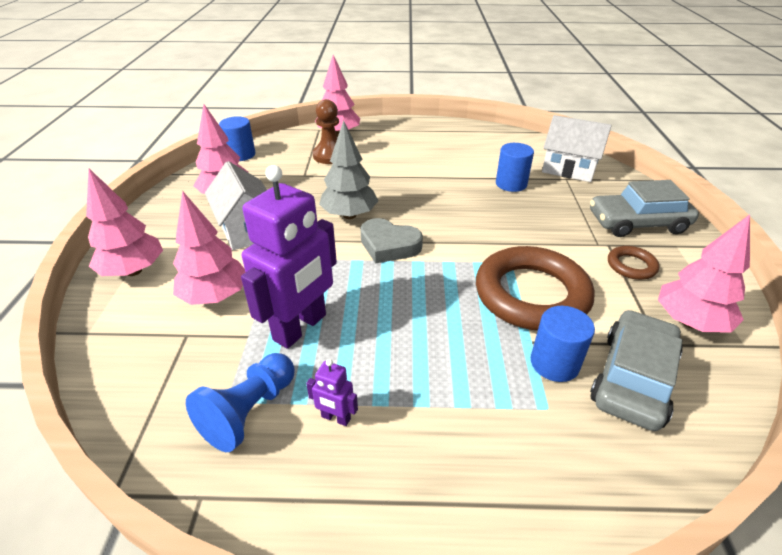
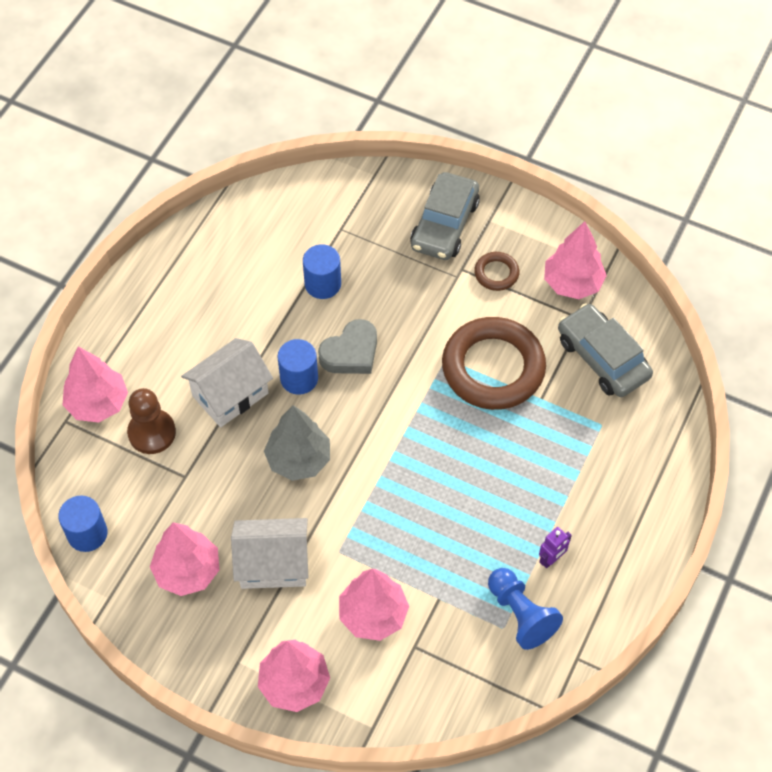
camera: 65 degrees left, 20 degrees up
purple robot [241,165,337,349] -> none
grey heart [360,218,423,263] -> grey heart moved to [318,319,377,374]
blue cylinder [531,306,595,382] -> blue cylinder moved to [277,339,318,395]
white house [542,115,612,182] -> white house moved to [181,338,273,427]

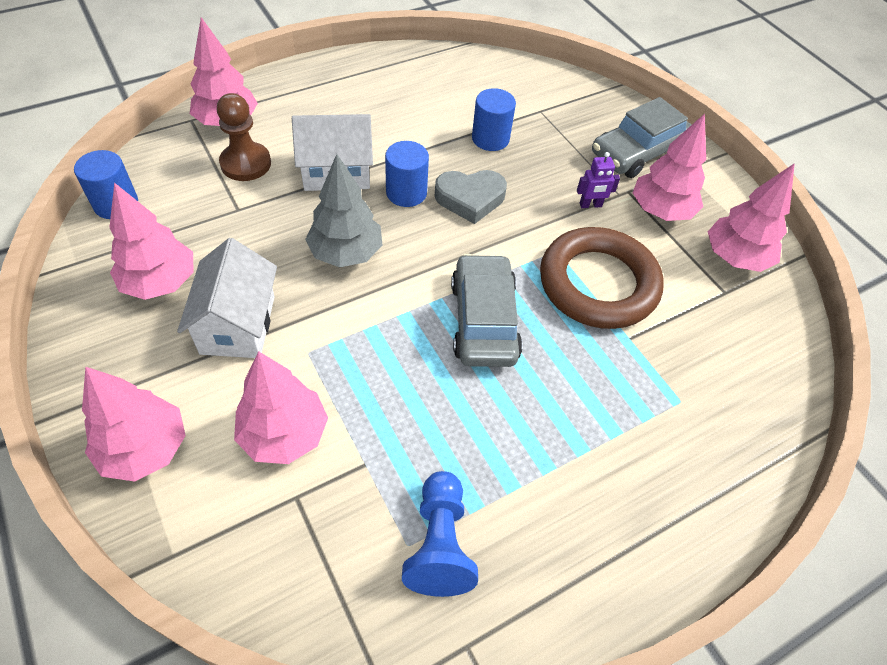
camera: 30 degrees right, 5 degrees down
white house [231,518,308,589] -> white house turned 60 degrees clockwise [177,238,277,358]
brown ring [474,252,519,291] -> pink tree [633,114,706,221]
purple robot [539,527,572,568] -> purple robot moved to [577,152,620,208]
grey car [558,303,653,397] -> grey car moved to [451,254,523,367]

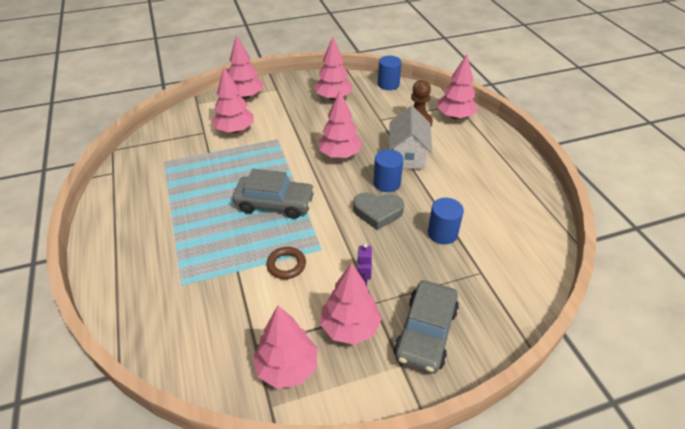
camera: 105 degrees right, 10 degrees down
white house [177,238,277,358] -> none
grey tree [305,154,382,267] -> pink tree [318,91,362,158]
blue pawn [402,471,478,597] -> none
grey heart [435,170,507,224] -> grey heart turned 90 degrees counterclockwise [353,192,404,230]
brown ring [540,227,664,329] -> brown ring [266,247,306,279], size x0.45
grey car [592,97,691,178] -> grey car turned 135 degrees counterclockwise [394,280,459,374]

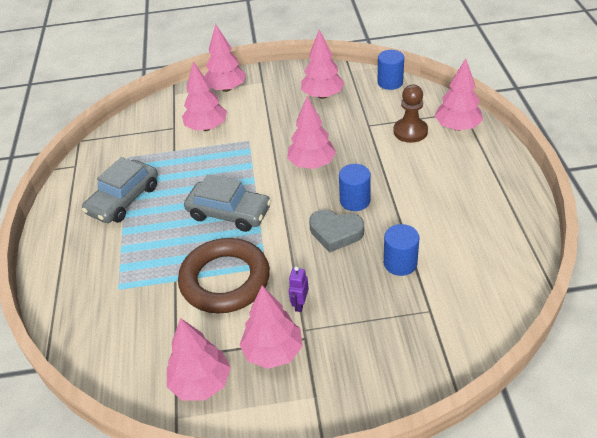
camera: 15 degrees right, 0 degrees up
brown ring [266,247,306,279] -> brown ring [178,238,270,314], size x2.22
white house [389,106,432,170] -> none
grey car [394,280,459,374] -> grey car moved to [82,157,158,223]

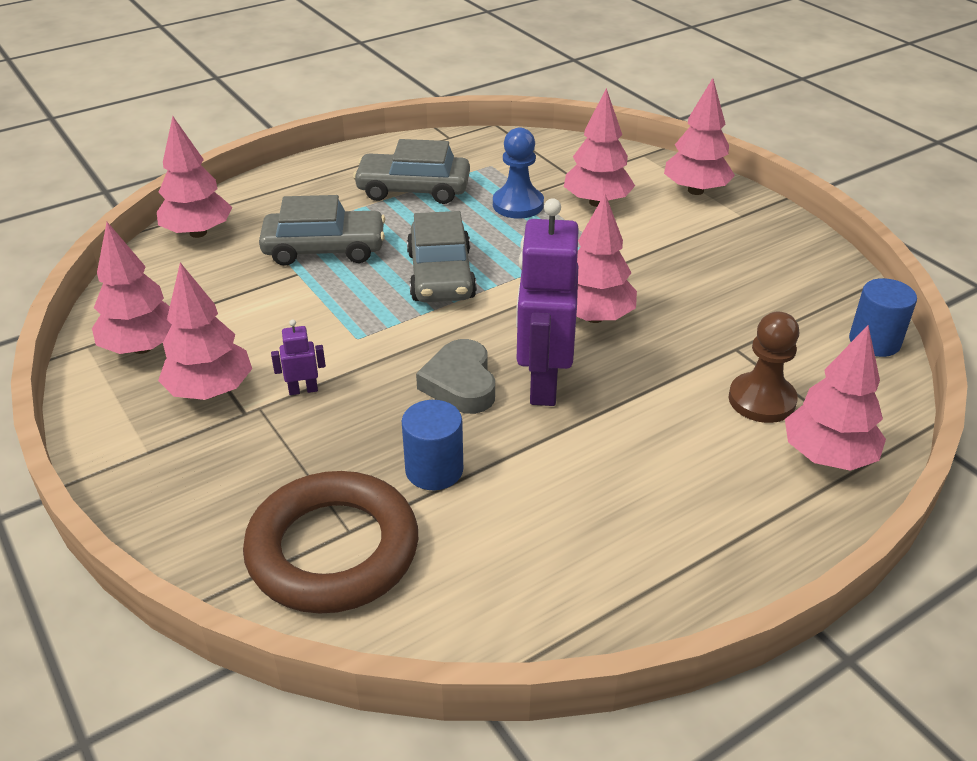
camera: 60 degrees right, 5 degrees down
brown ring [178,238,270,314] -> brown ring moved to [243,471,418,614]
pink tree [301,30,344,99] -> pink tree moved to [157,116,232,238]
blue cylinder [339,164,371,211] -> purple robot [516,198,579,406]
none -> grey car [259,195,385,266]
none -> blue pawn [493,128,544,219]

